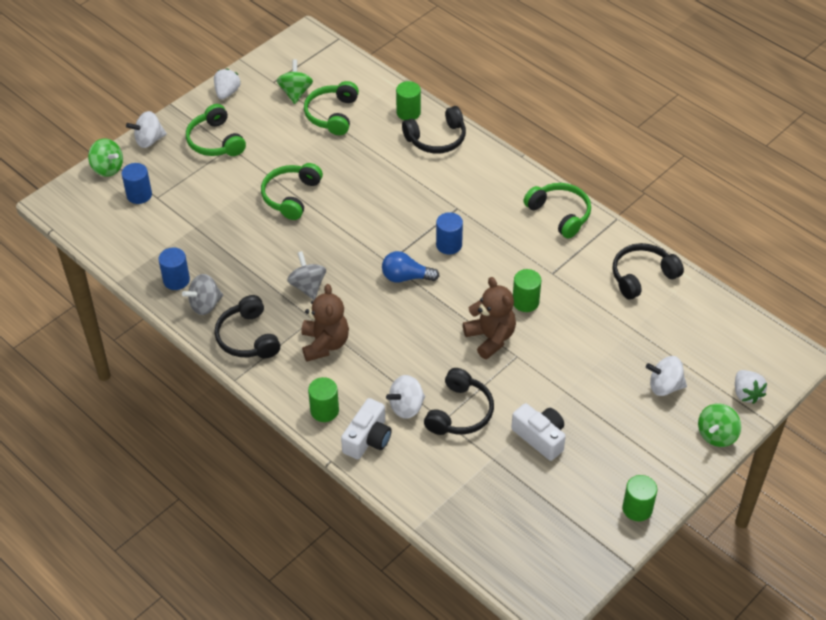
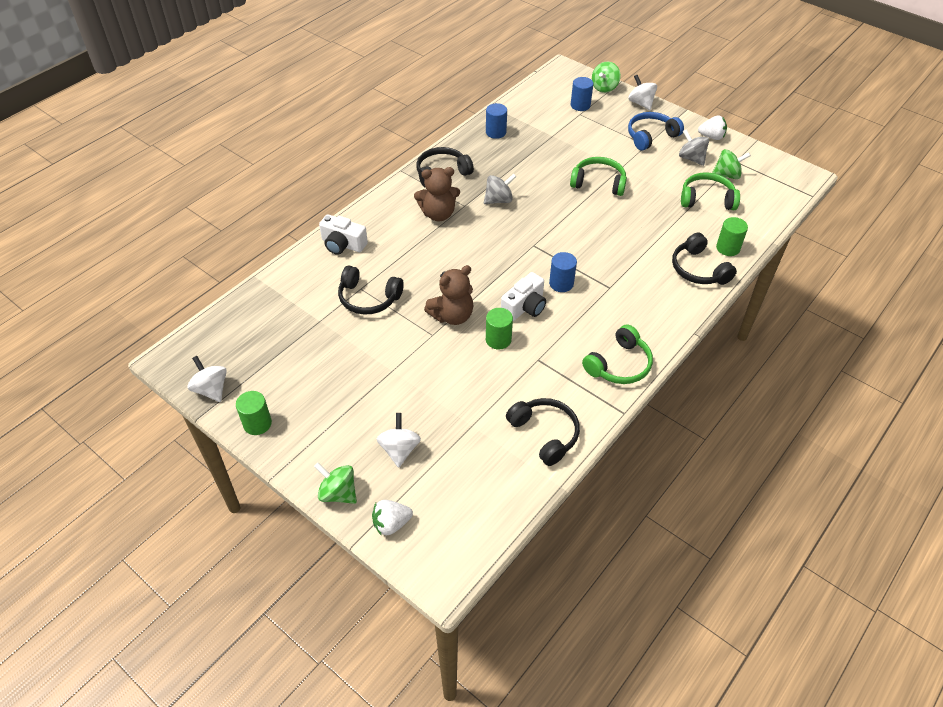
camera: 85 degrees right, 0 degrees up
grey spinning top [182,274,223,315] -> grey spinning top moved to [679,129,709,166]
green headphones [186,104,246,156] -> blue headphones [628,112,684,151]
green cylinder [308,377,339,422] -> none
blue light bulb [382,251,439,283] -> none
white spinning top [386,375,425,419] -> white spinning top moved to [187,356,227,402]
white camera [511,403,566,461] -> white camera moved to [501,272,546,321]

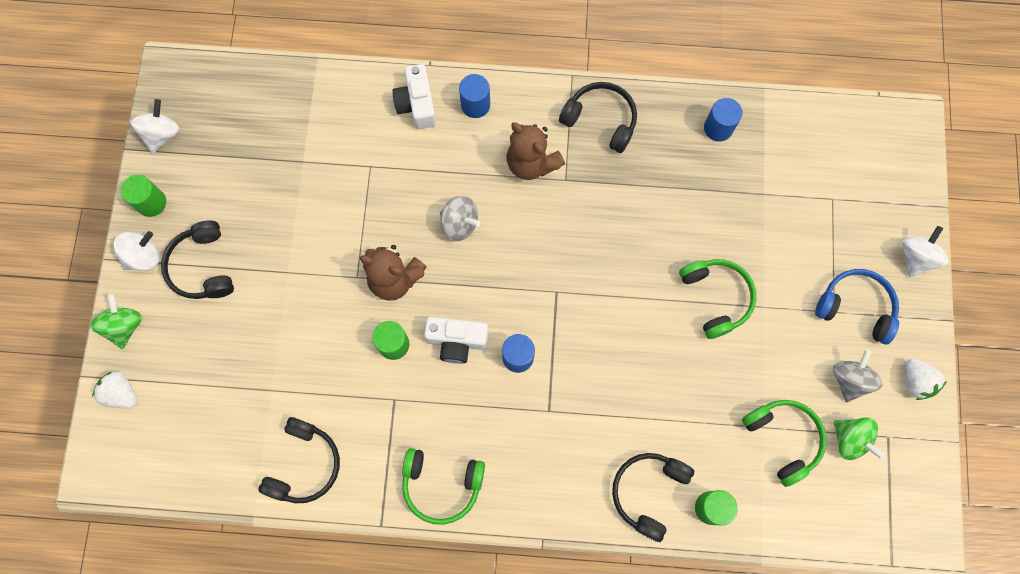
camera: 55 degrees right, 25 degrees up
black headphones [338,265,404,315] -> black headphones moved to [161,221,234,299]
white spinning top [377,413,421,468] -> white spinning top moved to [113,231,160,271]
grey spinning top [484,173,516,204] -> grey spinning top moved to [440,195,481,241]
blue cylinder [571,77,594,111] -> blue cylinder moved to [459,74,490,118]
green spinning top [592,62,621,93] -> none

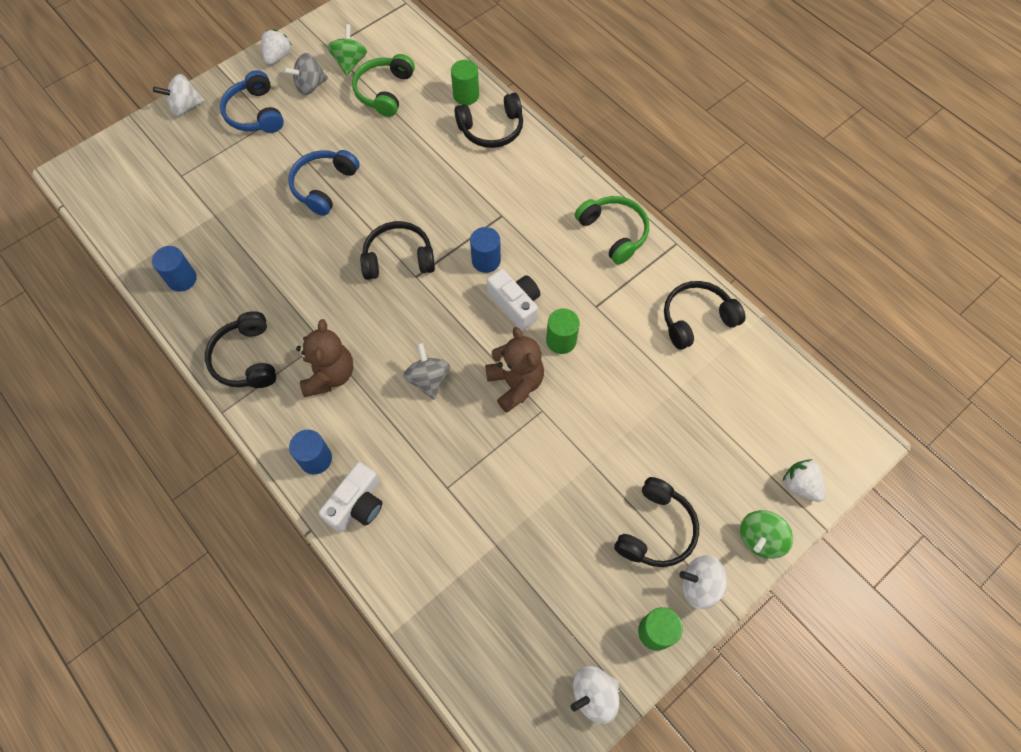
camera: 135 degrees left, 10 degrees down
white strawberry [92,372,137,408] -> white strawberry turned 150 degrees clockwise [783,459,826,502]
green headphones [679,259,756,339] -> blue headphones [288,150,360,216]
none -> black headphones [360,221,435,280]

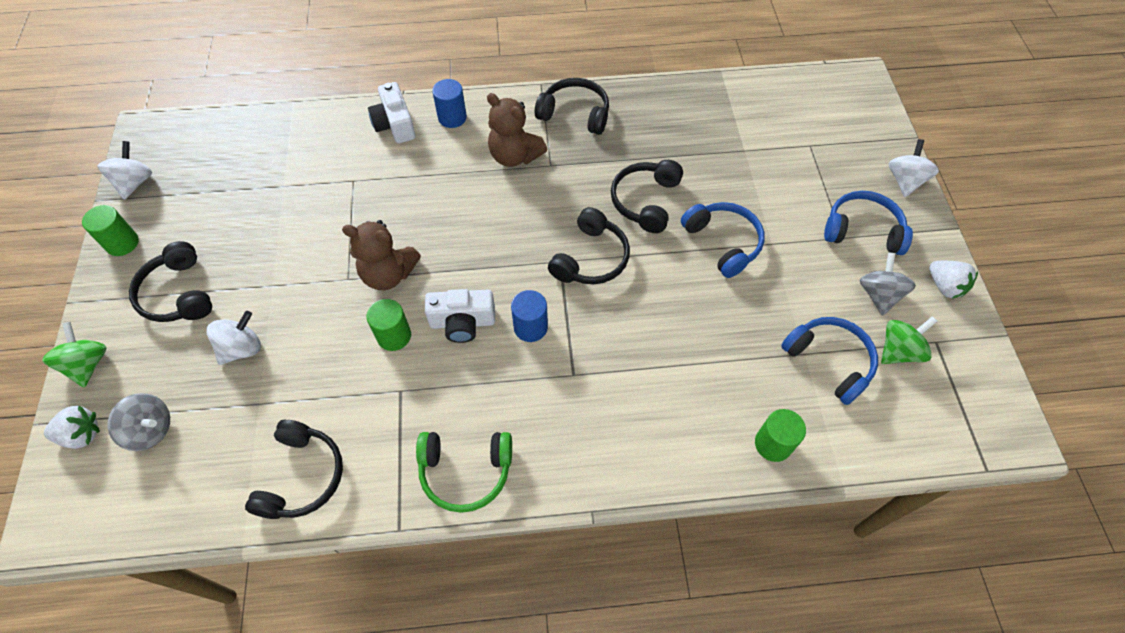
camera: 125 degrees right, 5 degrees down
blue cylinder [152,246,197,292] -> none
green spinning top [327,24,367,76] -> green spinning top turned 75 degrees counterclockwise [881,316,937,364]
green headphones [352,54,415,117] -> blue headphones [781,317,878,405]
grey spinning top [403,343,450,400] -> grey spinning top moved to [107,393,170,451]
black headphones [454,93,523,148] -> black headphones moved to [611,160,683,233]
white spinning top [679,555,727,609] -> white spinning top moved to [207,311,261,365]

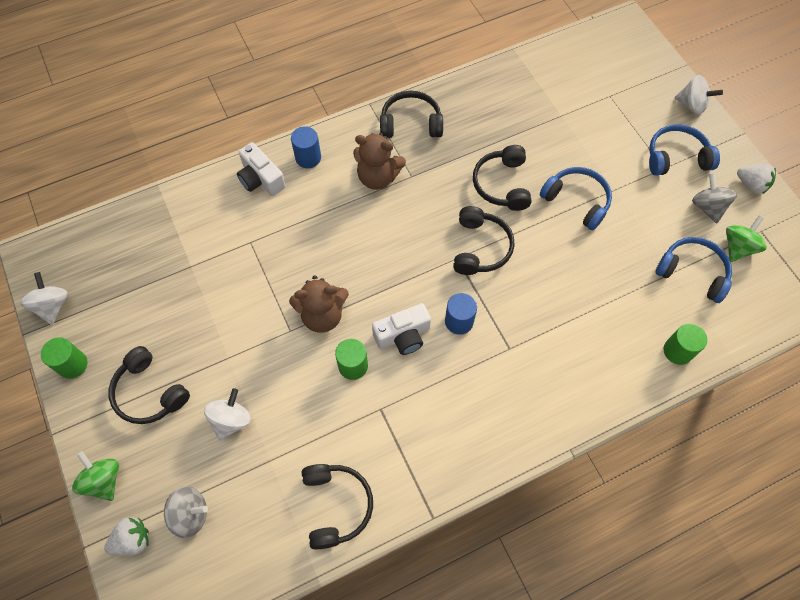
camera: 20 degrees left, 5 degrees up
green headphones [416,432,512,513] -> none
white spinning top [889,139,939,197] -> white spinning top turned 120 degrees clockwise [674,75,723,115]

